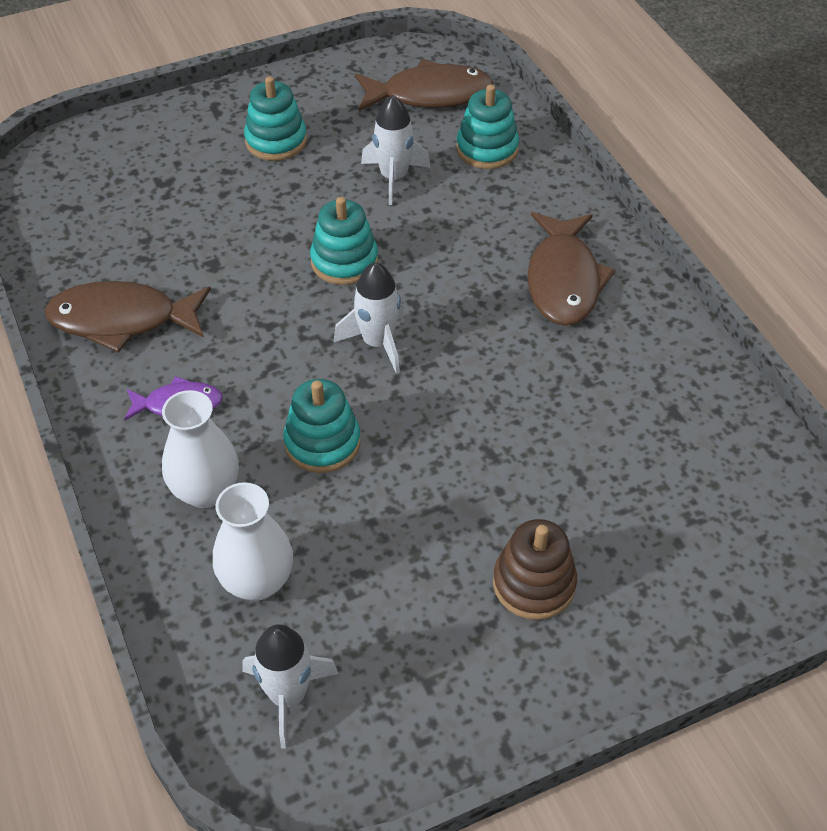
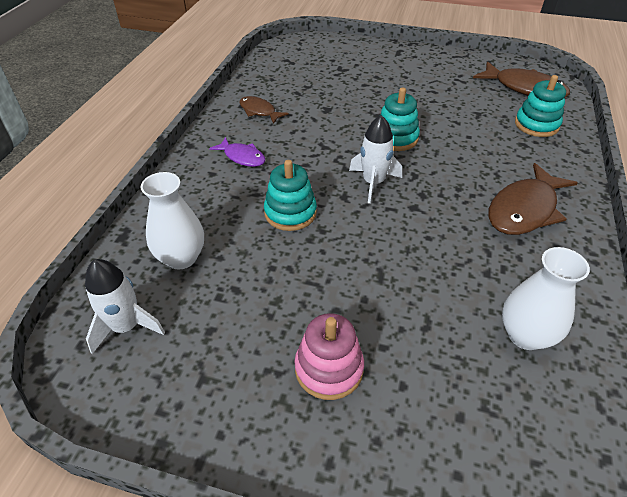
camera: 40 degrees right, 5 degrees down
brown fish [45,281,211,353] -> brown fish [239,96,289,124], size x0.57
white vase [162,390,239,508] -> white vase moved to [502,247,590,350]
turquoise stacking toy [244,76,307,161] -> none
white rocket [361,95,431,205] -> none
brown stacking toy [493,519,577,620] -> pink stacking toy [295,313,364,400]

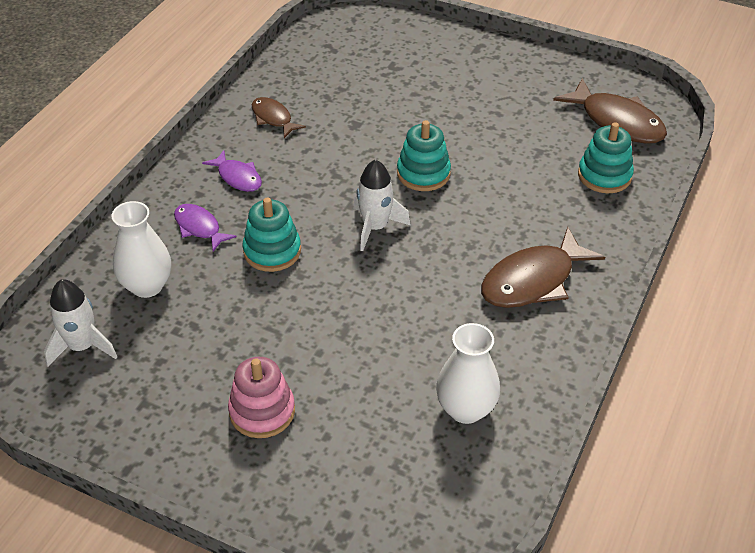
camera: 10 degrees right, 0 degrees up
none -> purple fish [174,204,236,252]

